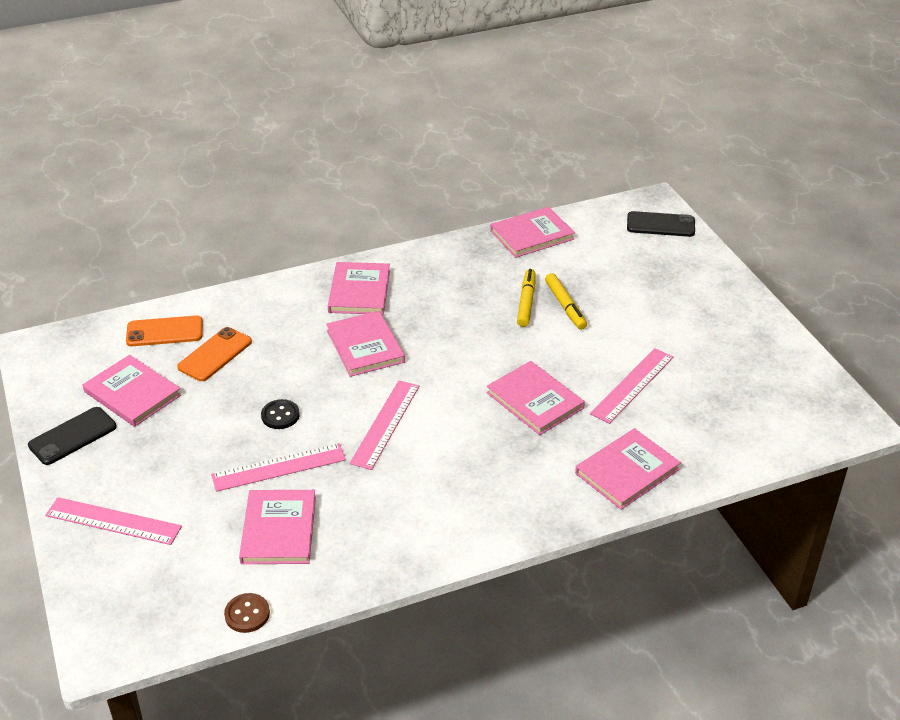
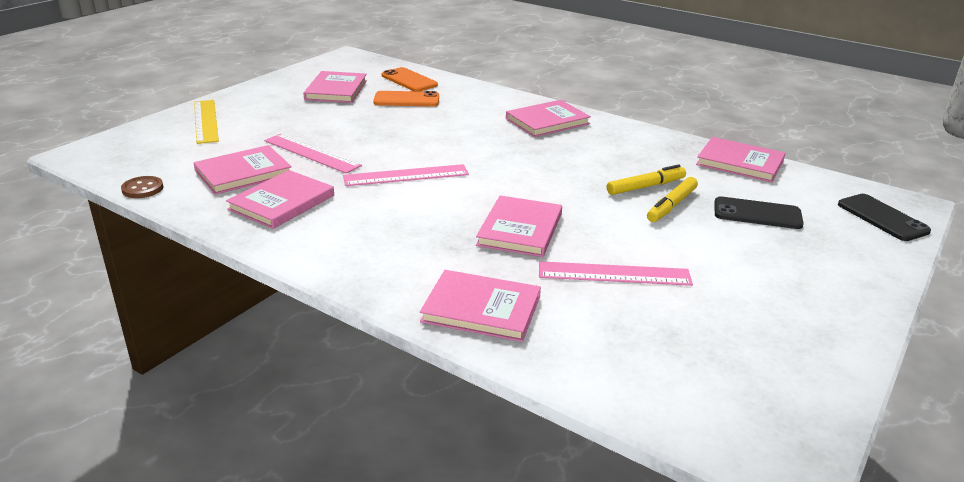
camera: 55 degrees right, 10 degrees down
black phone [28,407,117,465] -> black phone moved to [714,196,804,229]
pink ruler [45,497,182,545] -> yellow ruler [194,100,219,144]
black button [261,399,300,429] -> none
pink book [326,311,405,377] -> pink book moved to [226,170,334,229]

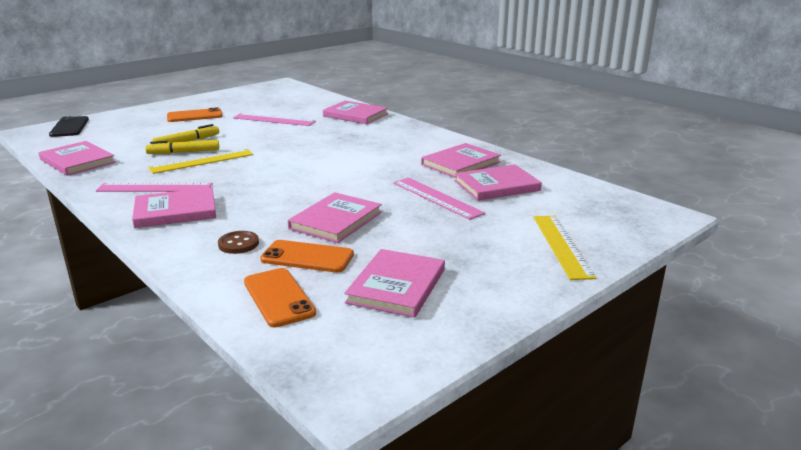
camera: 165 degrees left, 5 degrees down
brown button [121,176,164,198] -> brown button moved to [218,231,259,254]
pink ruler [343,164,469,186] -> pink ruler moved to [96,183,213,192]
pink book [476,195,562,257] -> pink book moved to [288,192,382,243]
black phone [714,196,804,229] -> none
none -> yellow ruler [149,149,253,174]
none -> orange phone [167,107,223,122]

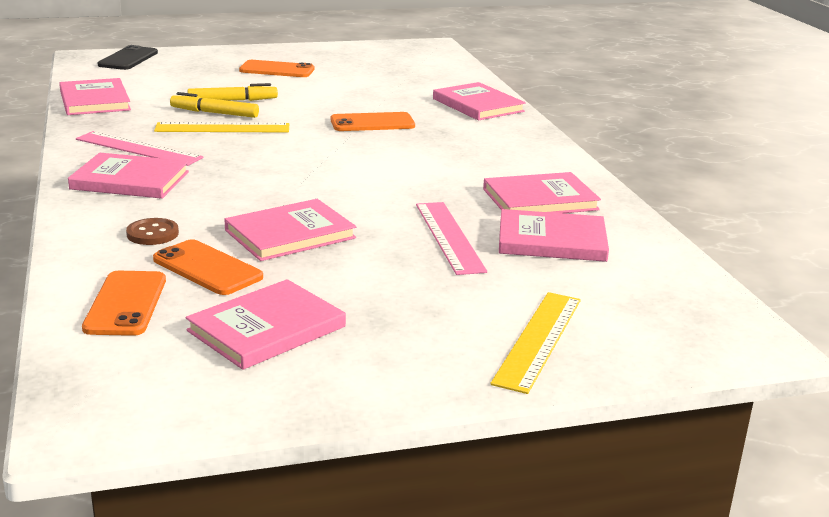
camera: 25 degrees right, 0 degrees up
pink ruler [233,113,316,126] -> none
none -> orange phone [330,112,415,131]

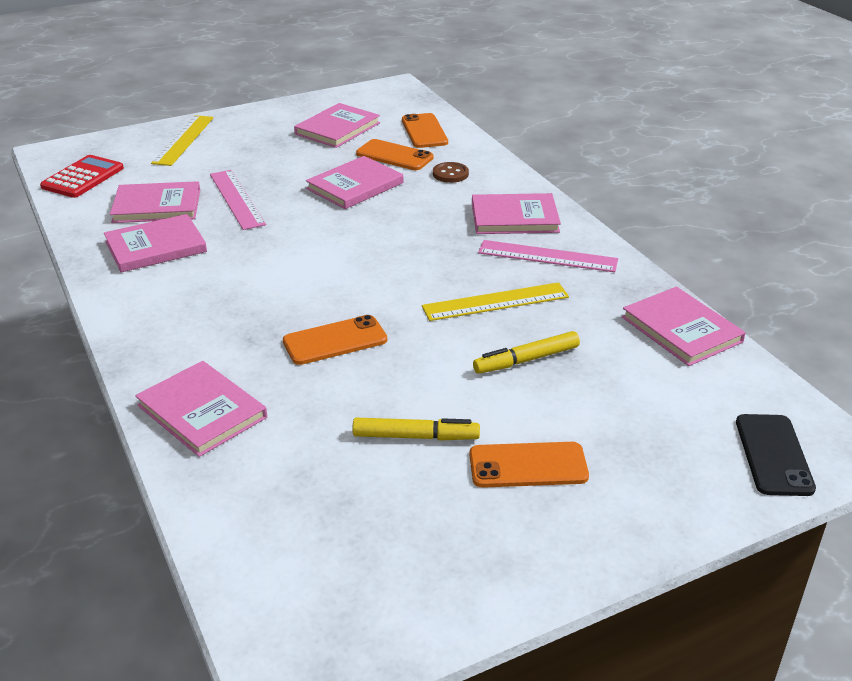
camera: 170 degrees right, 10 degrees up
yellow marker [170,92,259,118] -> yellow marker moved to [353,418,480,441]
none -> red calculator [40,155,124,198]

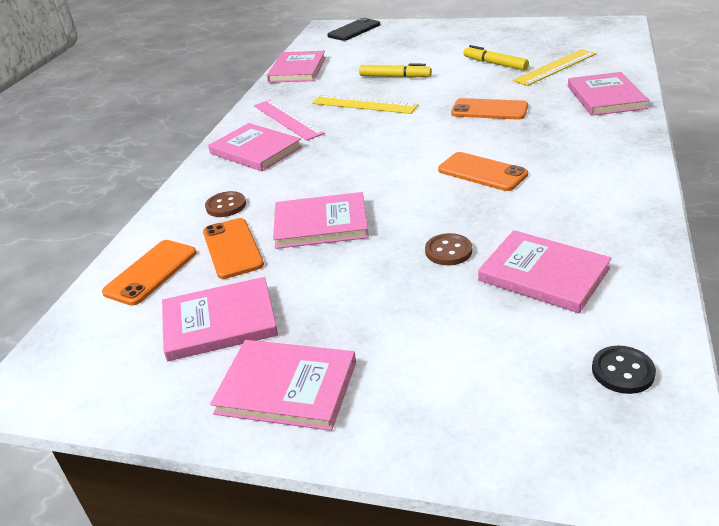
camera: 135 degrees left, 0 degrees up
red calculator [40,155,124,198] -> black button [592,346,656,394]
pink book [104,214,207,272] -> pink book moved to [210,340,356,431]
yellow ruler [151,115,213,166] -> yellow ruler moved to [513,49,596,86]
pink ruler [210,170,266,230] -> brown button [425,233,472,265]
orange phone [469,442,589,488] -> orange phone moved to [438,152,528,191]

